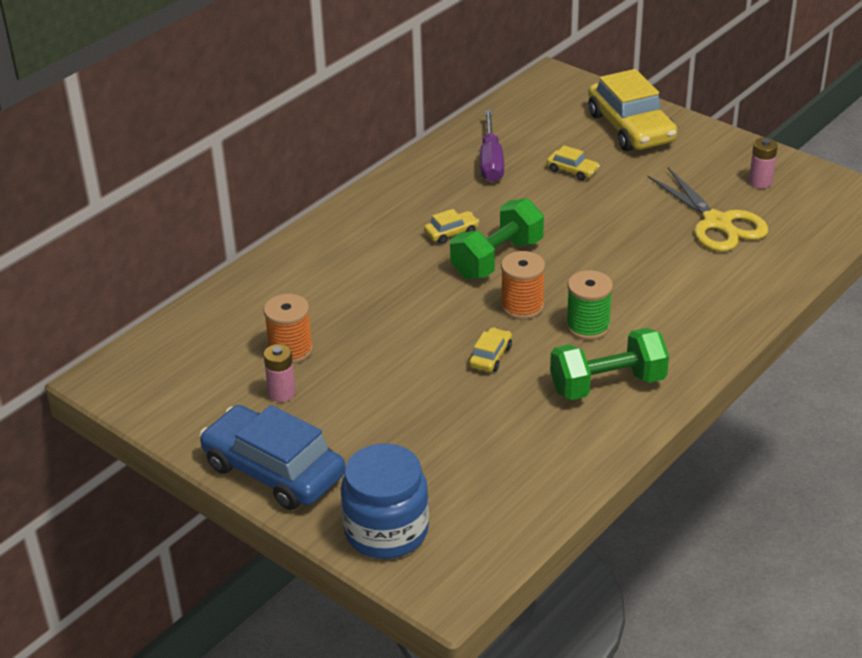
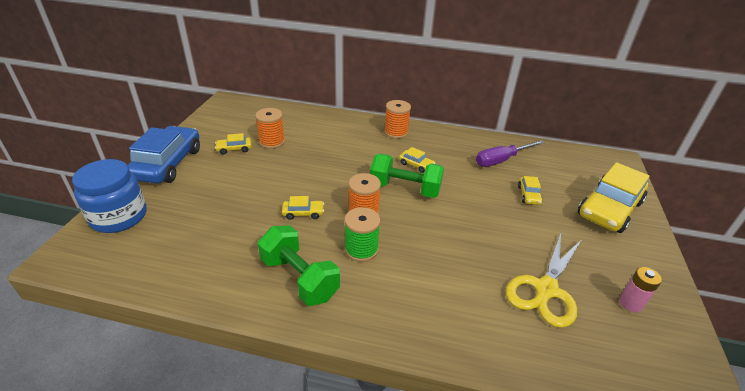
camera: 60 degrees right, 0 degrees up
pink battery [264,344,296,402] -> yellow car [215,133,252,154]
none -> orange spool [384,100,411,139]

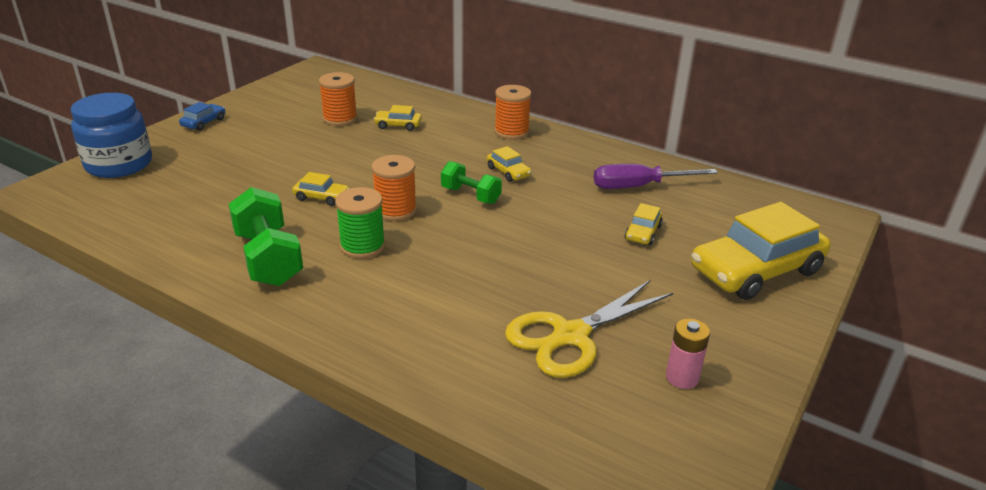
camera: 20 degrees right, 5 degrees down
blue car [127,126,200,184] -> blue car [179,102,225,131], size x0.43
yellow car [215,133,252,154] -> yellow car moved to [374,105,422,131]
green dumbbell [370,154,444,198] -> green dumbbell [441,161,502,204], size x0.62

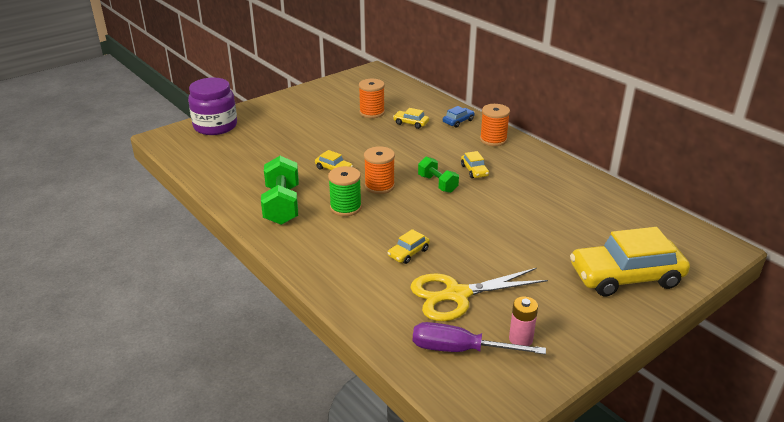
camera: 20 degrees right, 0 degrees up
blue jar [71,93,152,178] -> purple jar [188,78,237,135]
blue car [179,102,225,131] -> blue car moved to [443,106,475,128]
purple screwdriver [593,164,718,189] -> purple screwdriver moved to [413,322,546,354]
yellow car [624,203,663,245] -> yellow car moved to [388,229,430,264]

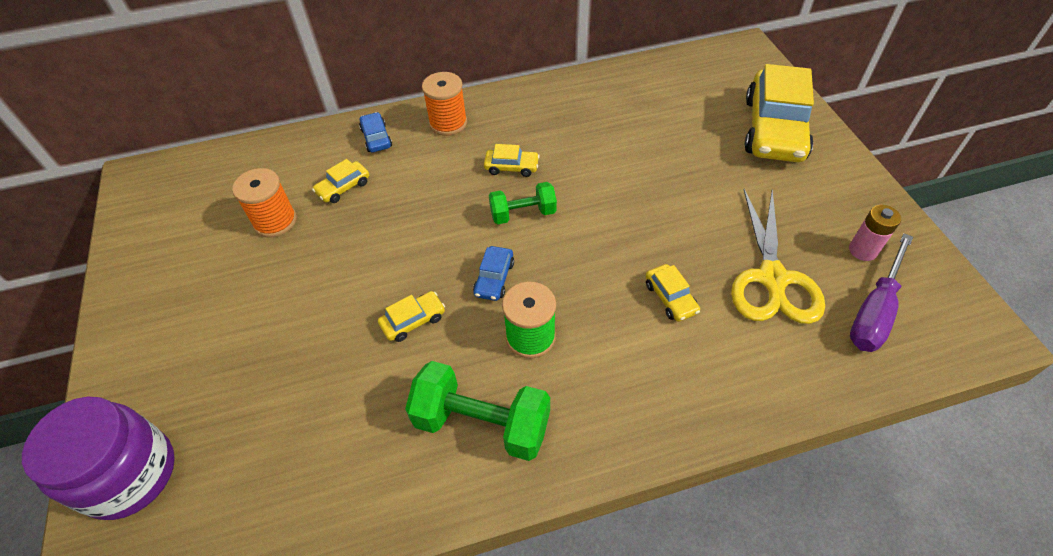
camera: 65 degrees left, 20 degrees up
orange spool [364,146,395,194] -> blue car [473,246,514,301]

